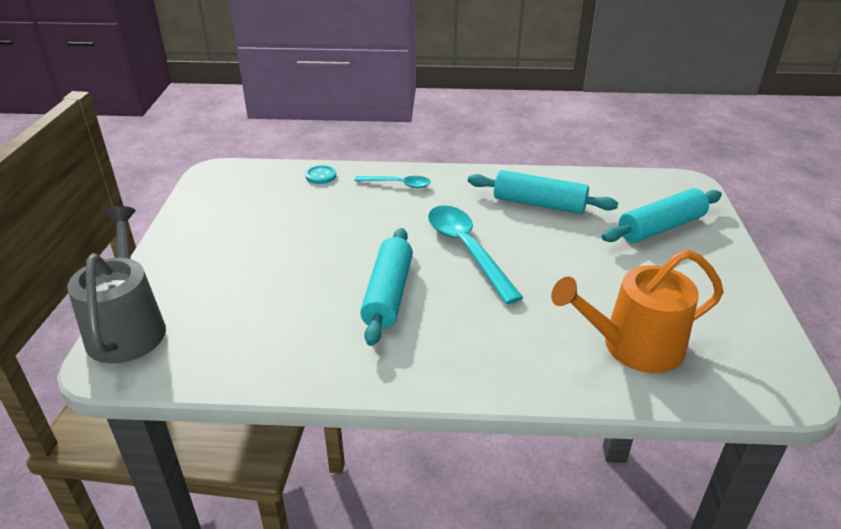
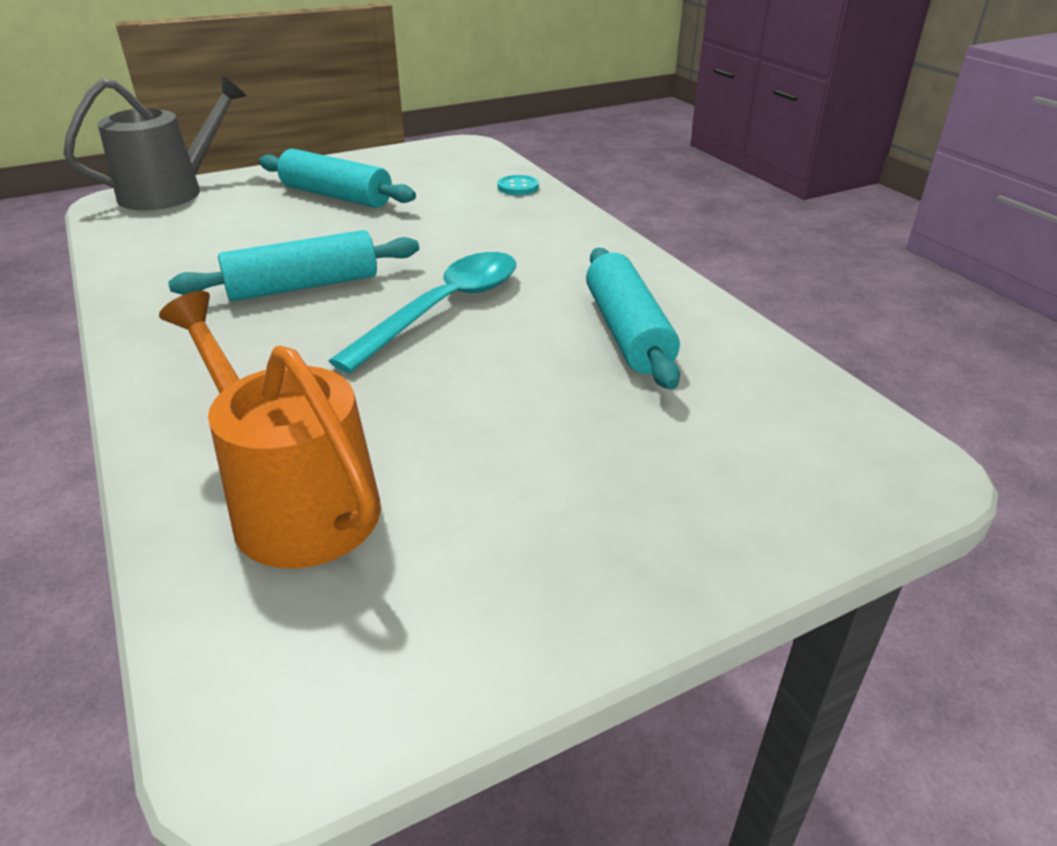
camera: 60 degrees right, 0 degrees up
turquoise spoon [354,176,431,188] -> none
turquoise rolling pin [602,188,722,243] -> turquoise rolling pin moved to [259,149,416,208]

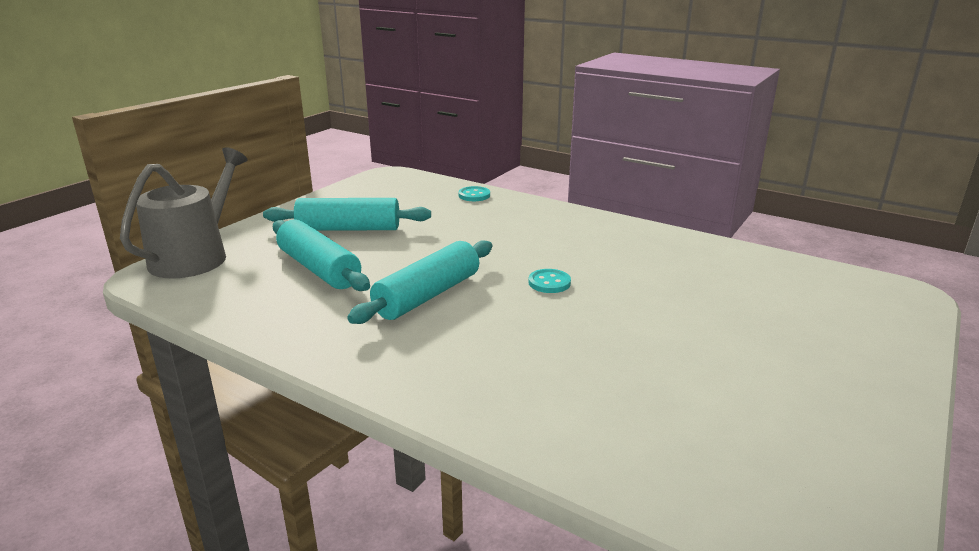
camera: 30 degrees left, 10 degrees down
orange watering can [159,291,381,568] -> none
turquoise spoon [329,252,516,373] -> turquoise button [528,269,571,293]
turquoise rolling pin [586,248,680,390] -> turquoise rolling pin moved to [273,219,370,291]

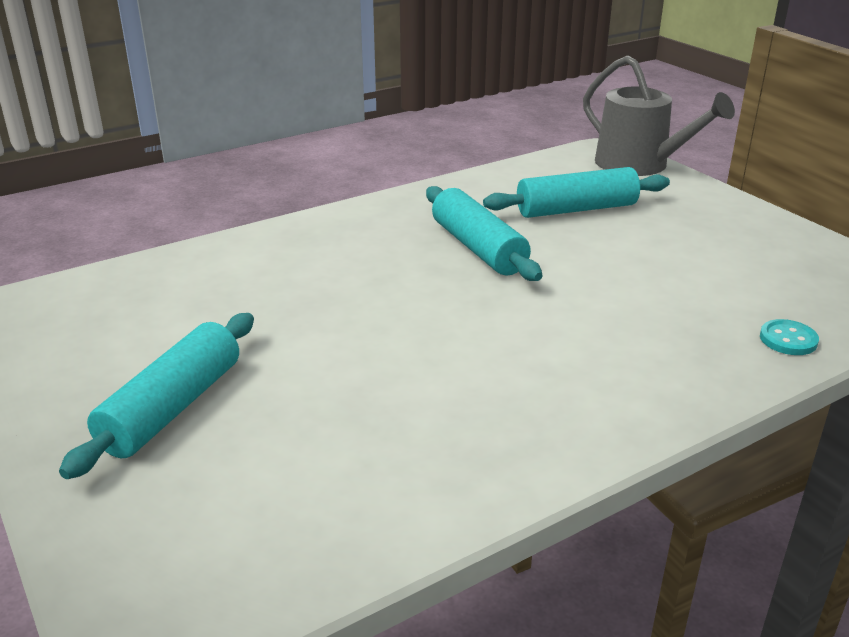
camera: 115 degrees right, 5 degrees up
turquoise rolling pin [263,198,431,230] -> turquoise rolling pin moved to [59,313,254,479]
turquoise button [528,269,571,293] -> none

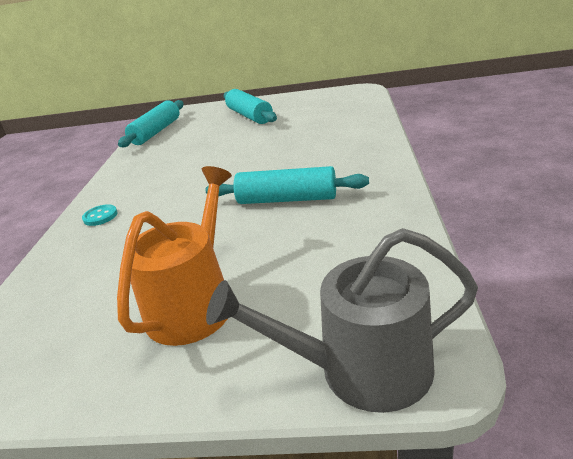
camera: 130 degrees right, 0 degrees up
turquoise rolling pin [483,167,670,218] -> turquoise rolling pin moved to [118,100,183,147]
turquoise button [760,319,819,355] -> turquoise button moved to [82,204,118,226]
none -> orange watering can [117,166,232,346]

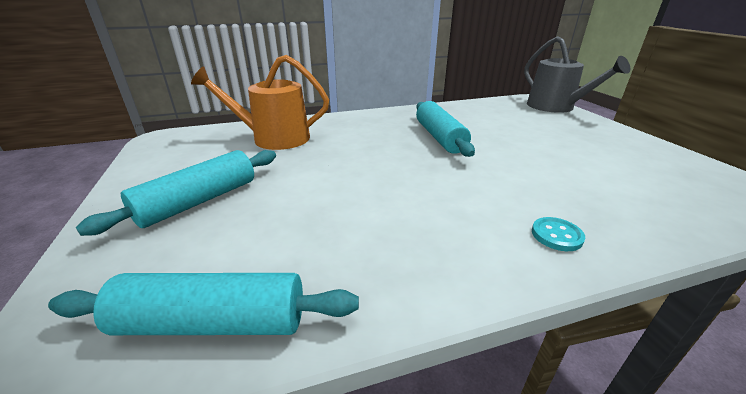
camera: 115 degrees left, 0 degrees up
orange watering can [117,166,232,346] -> orange watering can moved to [191,55,329,150]

